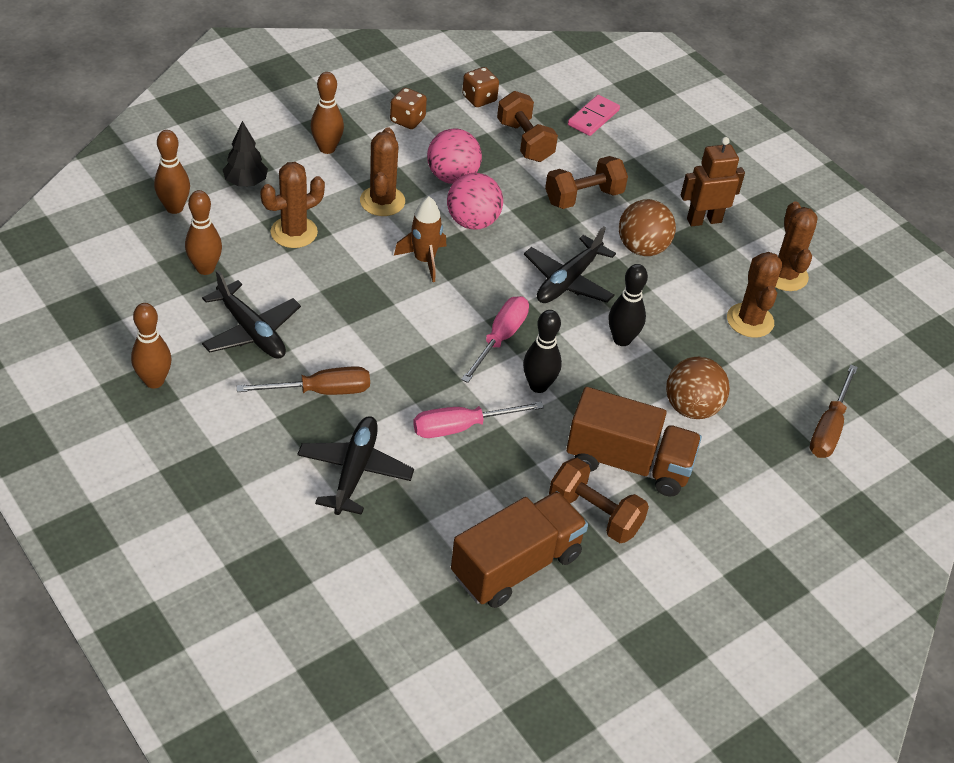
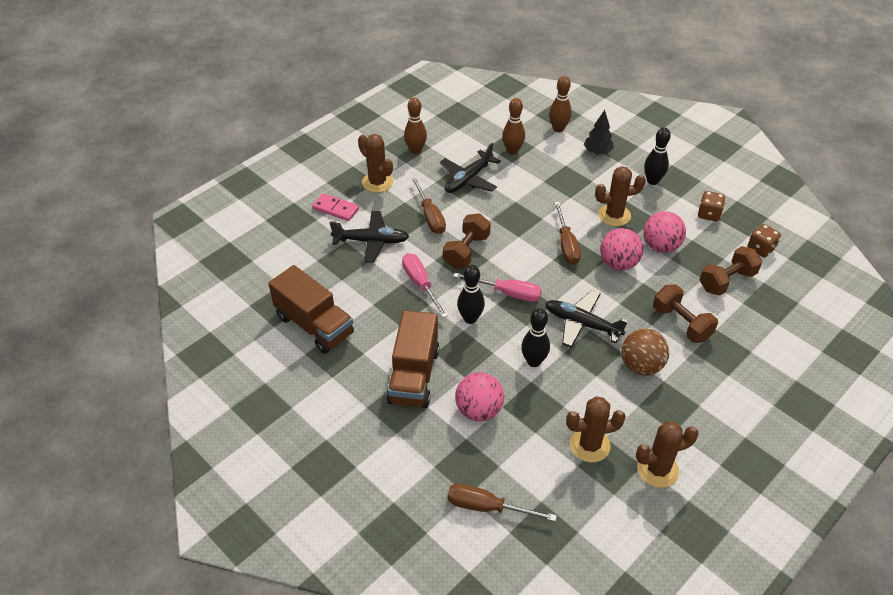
camera: 85 degrees right, 0 degrees up
brown cactus [260,162,325,248] -> brown cactus moved to [358,134,393,193]
brown bowling pin [311,72,344,154] -> black bowling pin [644,127,671,185]
brown rocket [394,196,446,282] -> brown screwdriver [554,202,581,265]
brown dumbbell [549,458,649,543] -> brown dumbbell moved to [443,213,491,268]
pink domino [568,95,620,136] -> pink domino moved to [312,193,359,221]
brown ball [666,357,730,419] -> pink ball [455,372,504,421]
brown robot [681,137,745,226] -> none

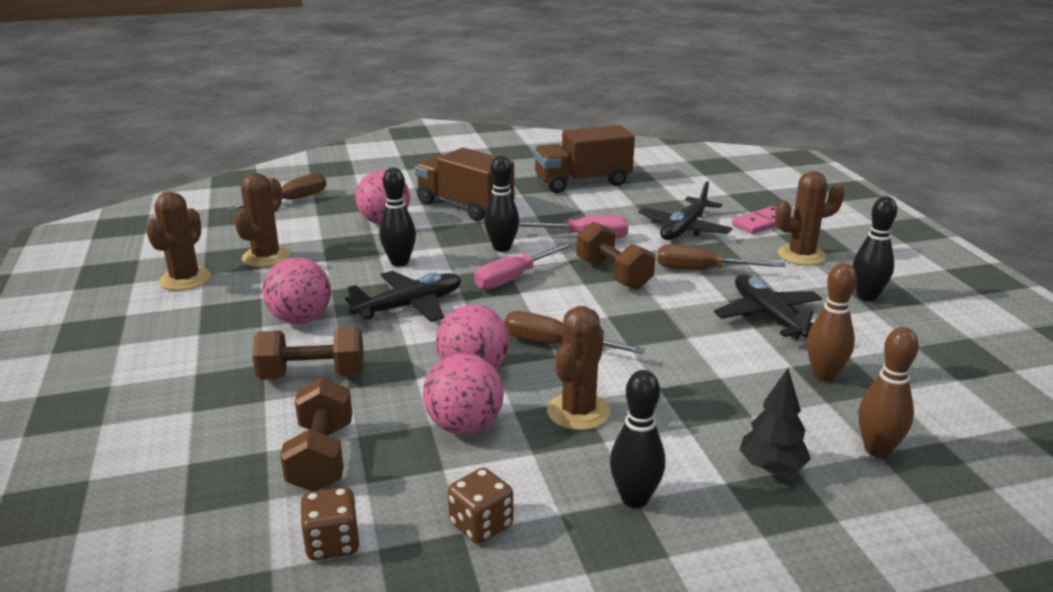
camera: 120 degrees right, 20 degrees down
brown bowling pin [404,97,427,154] -> black bowling pin [852,196,897,301]
brown ball [621,329,669,376] -> pink ball [262,258,331,324]

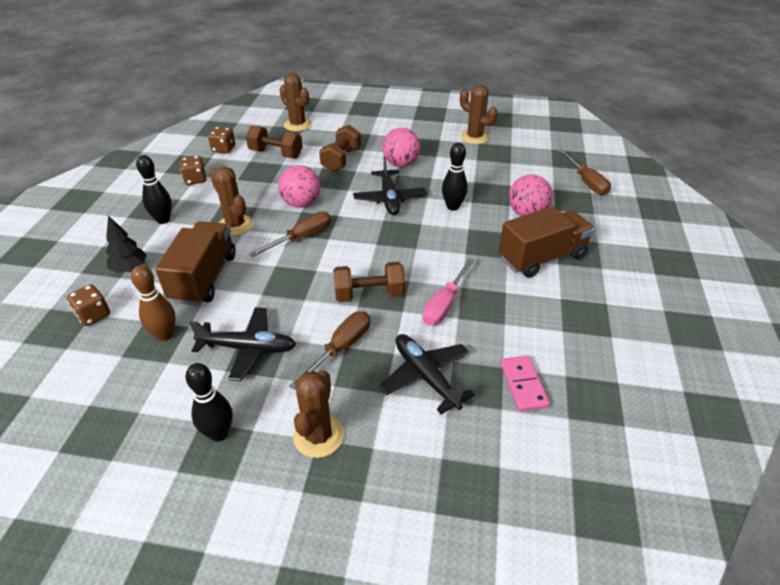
camera: 115 degrees right, 15 degrees up
brown cactus [234,173,291,267] -> brown cactus moved to [279,73,312,131]
pink ball [423,353,504,434] -> none
pink screwdriver [474,242,574,290] -> none
black bowling pin [484,156,519,252] -> none
brown truck [534,125,635,193] -> brown truck moved to [155,221,236,305]
pink domino [732,206,793,234] -> pink domino moved to [500,355,550,411]
brown bowling pin [859,327,919,458] -> brown dice [67,284,110,326]

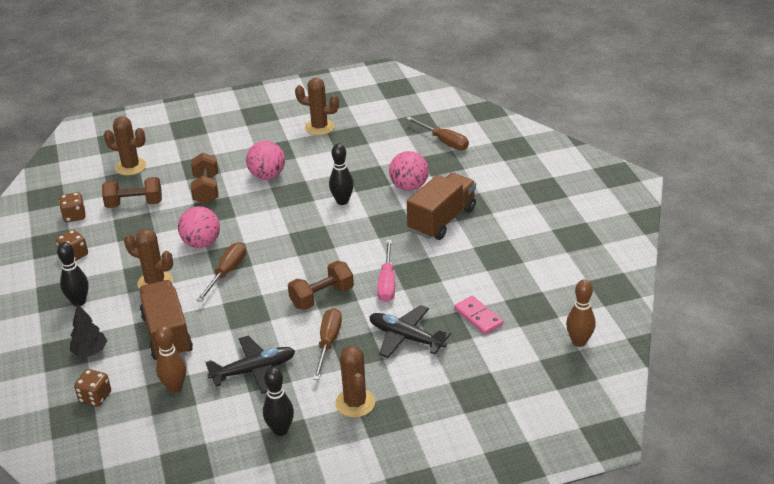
camera: 25 degrees left, 5 degrees down
black plane [353,157,426,215] -> none
none -> brown bowling pin [566,279,596,347]

